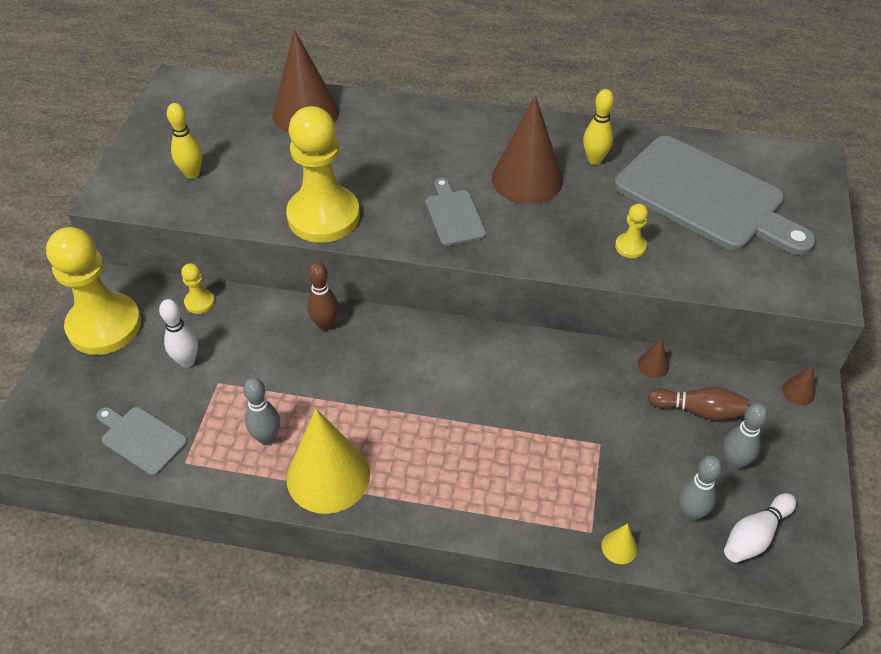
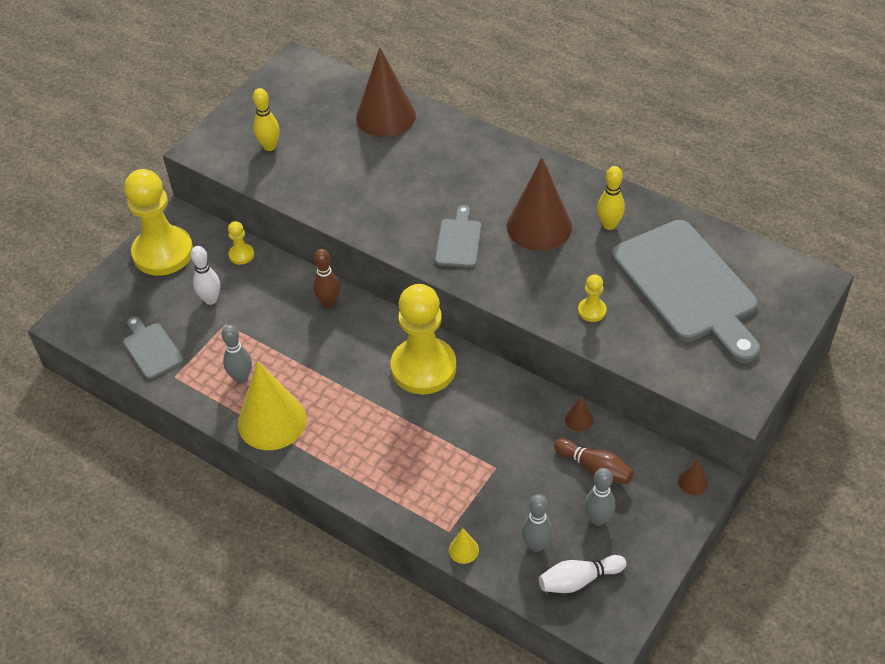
camera: 25 degrees right, 0 degrees up
yellow pawn [286,106,360,243] -> yellow pawn moved to [391,284,457,394]

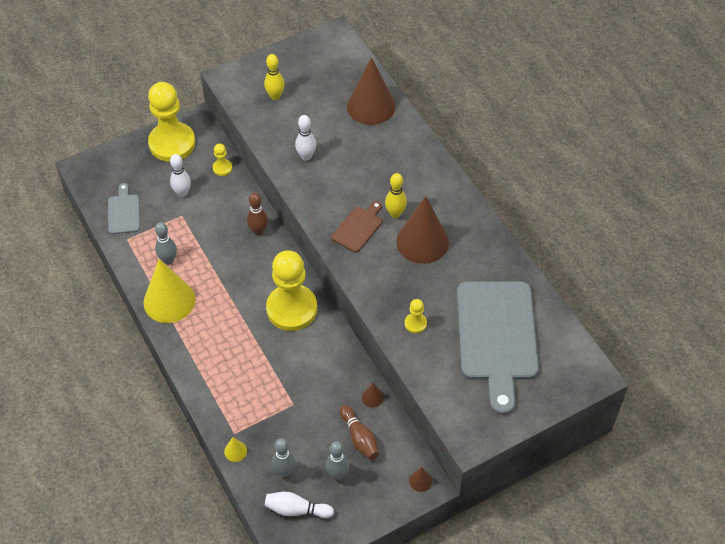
camera: 25 degrees right, 5 degrees up
grey cutting board [435,205,482,268] -> brown cutting board [331,201,382,253]
yellow bowling pin [597,166,625,230] -> yellow bowling pin moved to [385,173,407,218]
none -> white bowling pin [295,115,316,161]

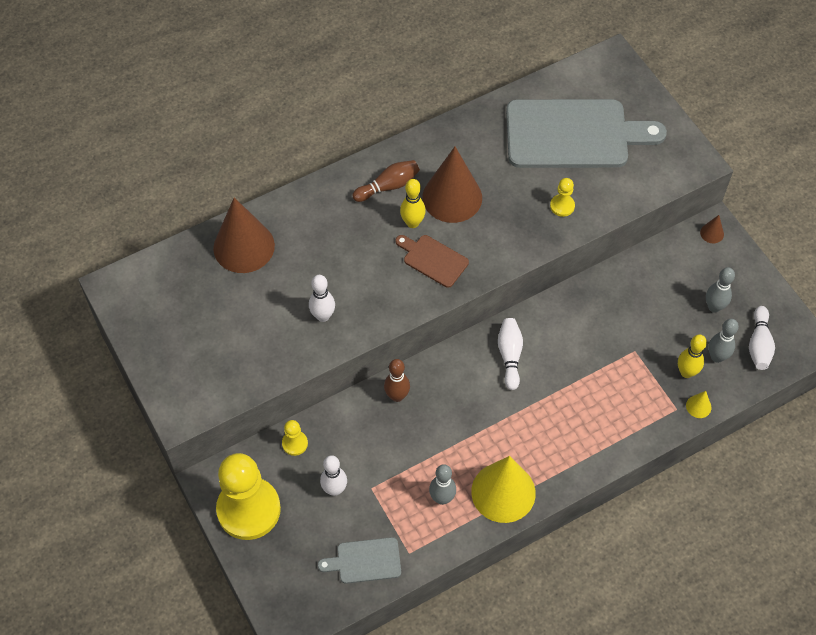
camera: 90 degrees left, 5 degrees up
yellow bowling pin [264,54,285,100] -> yellow bowling pin moved to [678,335,707,378]
yellow pawn [266,250,317,331] -> white bowling pin [498,318,523,390]
brown bowling pin [340,405,379,460] -> brown bowling pin moved to [352,160,420,202]
brown cone [362,383,384,408] -> none

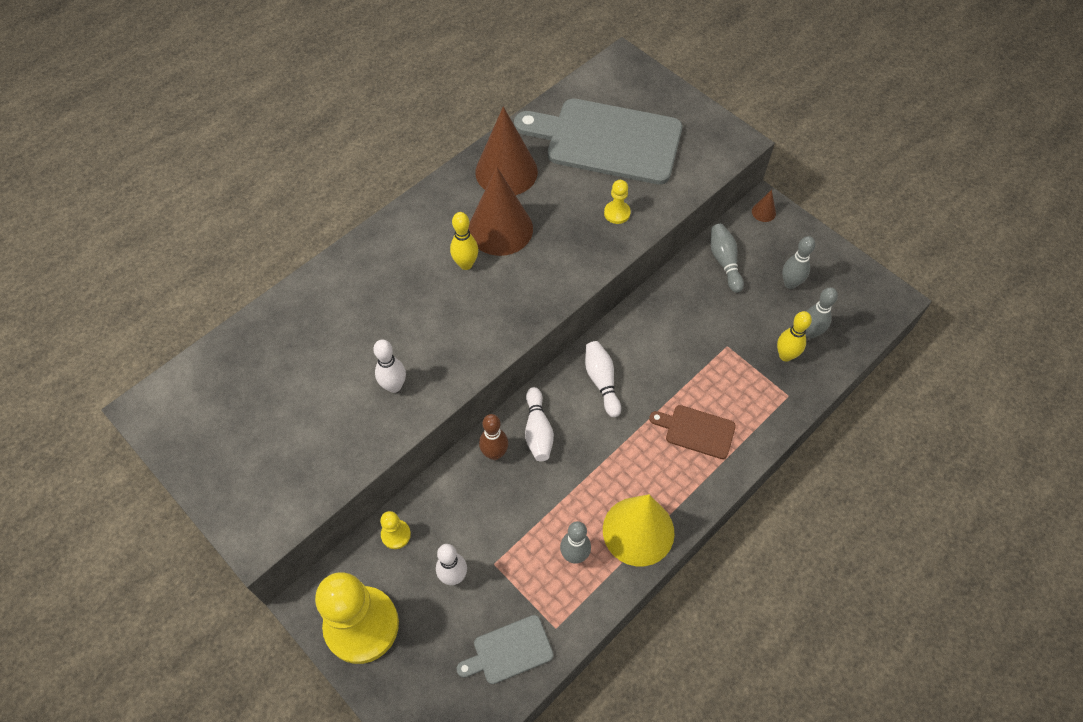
camera: 15 degrees left, 0 degrees up
brown cone [213,198,275,273] -> brown cone moved to [475,107,538,195]
brown bowling pin [352,160,420,202] -> none
brown cutting board [396,235,469,288] -> brown cutting board moved to [649,405,736,459]
grey cutting board [506,99,667,168] -> grey cutting board turned 150 degrees counterclockwise [514,99,682,184]
yellow cone [686,391,712,418] -> none
white bowling pin [749,306,775,370] -> white bowling pin moved to [525,387,554,461]
none -> grey bowling pin [710,224,744,293]

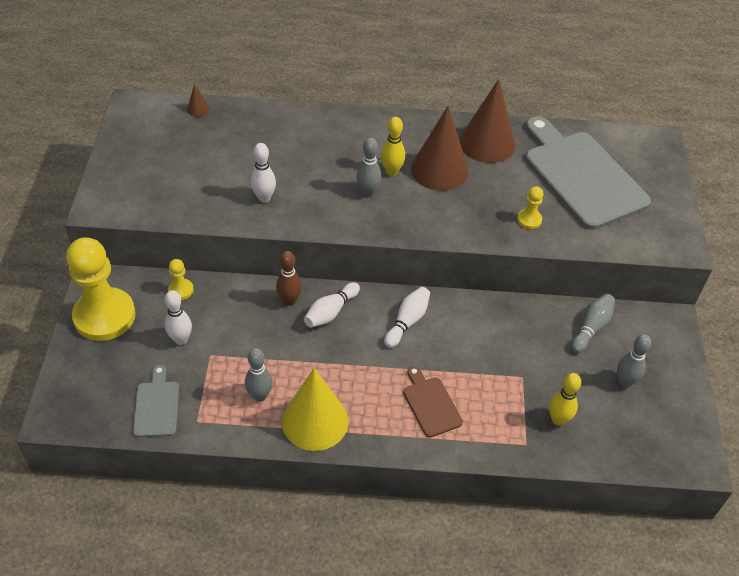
camera: 45 degrees right, 10 degrees down
grey cutting board [456,615,554,684] -> grey cutting board turned 60 degrees clockwise [133,365,179,437]
brown cone [752,190,776,222] -> brown cone moved to [187,84,209,117]
grey bowling pin [805,287,838,338] -> grey bowling pin moved to [356,138,381,197]

